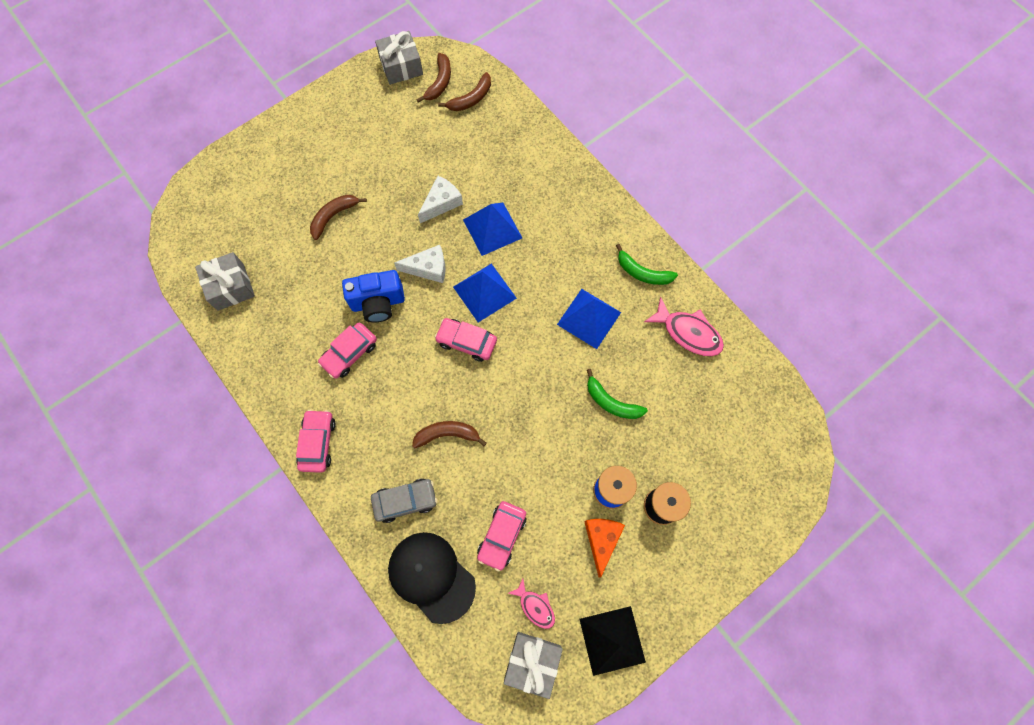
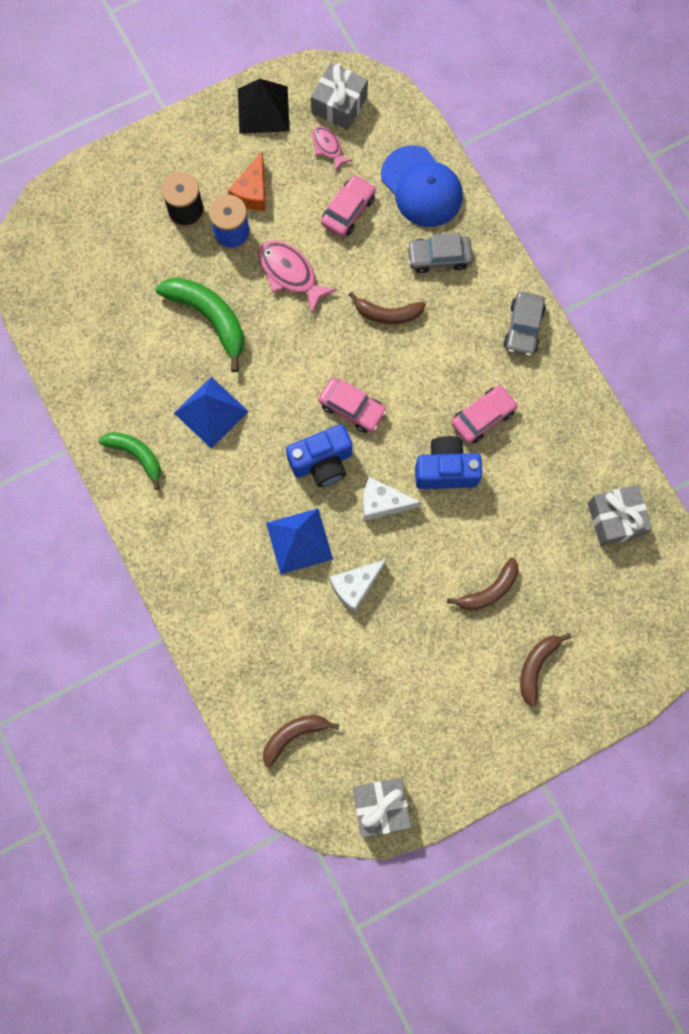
camera: 170 degrees left, 5 degrees up
pink car [296,410,336,473] -> grey car [504,292,546,356]
black cap [388,532,476,624] -> blue cap [381,145,462,227]
brown banana [416,53,451,103] -> brown banana moved to [520,633,571,707]
blue pyramid [453,264,517,322] -> blue camera [286,424,352,487]
green banana [587,369,648,419] -> green banana [155,277,244,372], size x1.57
pink fish [644,297,724,356] -> pink fish moved to [258,240,337,313]

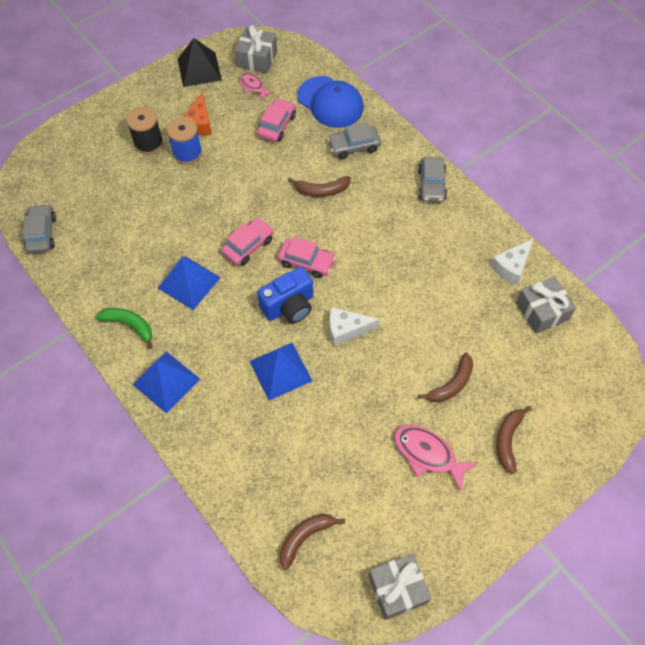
camera: 10 degrees left, 15 degrees down
green banana [155,277,244,372] -> none
pink fish [258,240,337,313] -> pink fish moved to [394,425,478,492]
white cheese [330,560,386,612] -> white cheese moved to [490,238,534,285]
blue camera [415,436,482,489] -> none
pink car [451,385,518,443] -> pink car moved to [221,218,274,265]
none -> grey car [23,204,56,253]
none -> blue pyramid [132,351,200,413]

